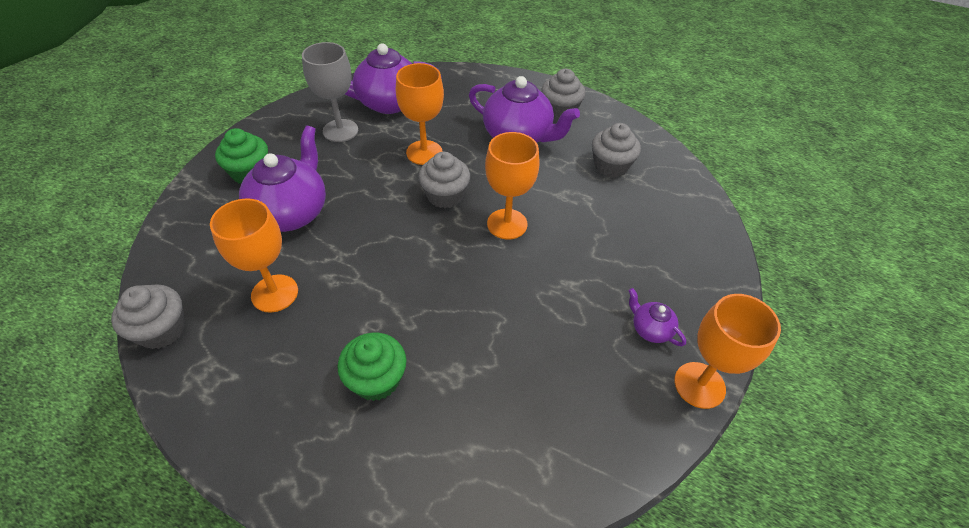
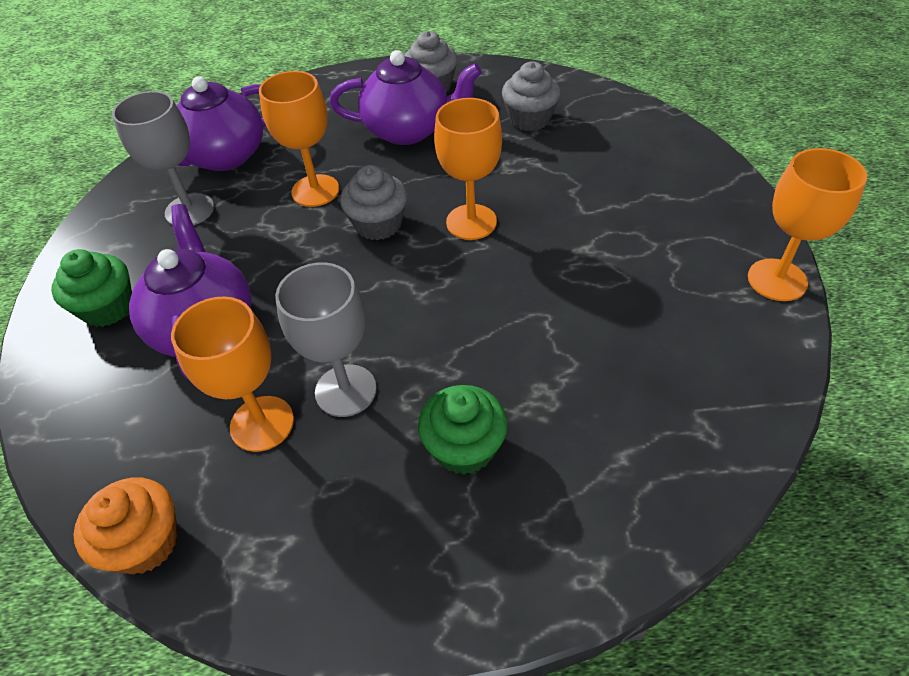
camera: 25 degrees left, 0 degrees up
grey cupcake [111,284,185,349] -> orange cupcake [73,477,178,574]
purple teapot [628,288,686,346] -> none
none -> grey goblet [275,262,377,417]

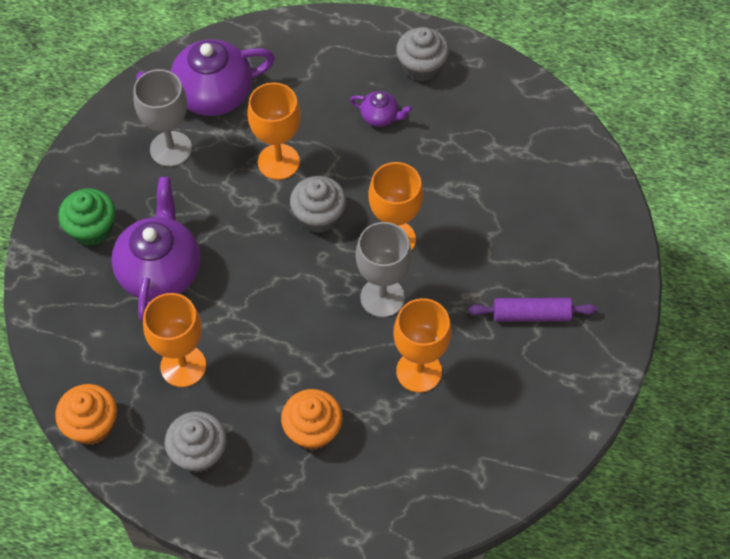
camera: 15 degrees right, 10 degrees up
grey goblet [275,262,377,417] -> grey goblet moved to [356,222,412,317]
purple teapot [330,50,482,145] -> purple teapot [350,91,412,127], size x0.47
green cupcake [418,385,508,475] -> orange cupcake [281,389,343,450]
grey cupcake [502,61,561,131] -> grey cupcake moved to [165,411,227,473]
orange goblet [748,148,867,301] -> orange goblet moved to [393,298,451,393]
none -> purple rolling pin [468,298,598,321]

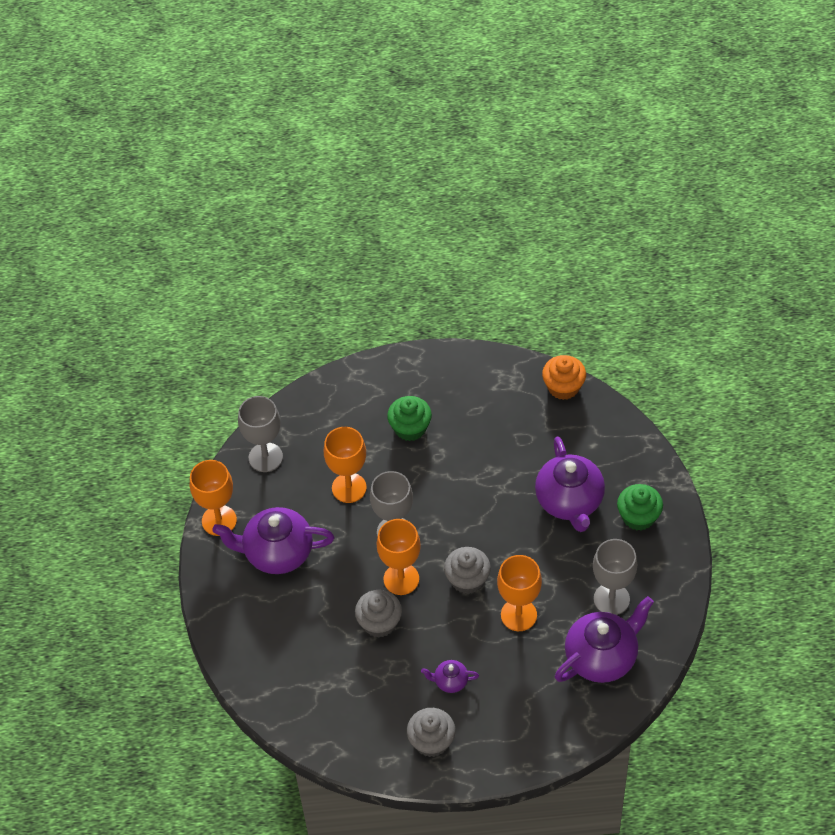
camera: 165 degrees right, 5 degrees down
orange goblet [143,293,206,387] -> orange goblet moved to [190,460,237,536]
grey cupcake [165,411,227,473] -> grey cupcake moved to [355,590,402,638]
orange cupcake [281,389,343,450] -> green cupcake [387,396,432,441]
purple rolling pin [468,298,598,321] -> purple teapot [212,507,334,574]
none -> grey goblet [238,396,283,472]

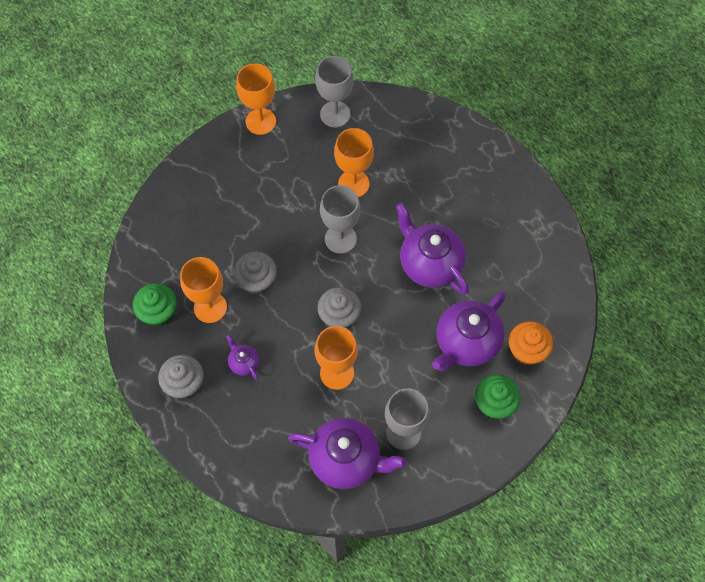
camera: 50 degrees right, 10 degrees up
purple teapot [212,507,334,574] -> purple teapot moved to [396,203,469,295]
orange goblet [377,519,421,595] -> orange goblet moved to [180,257,227,323]
green cupcake [387,396,432,441] -> green cupcake moved to [133,283,177,326]
orange cupcake [542,355,586,400] -> orange cupcake moved to [509,321,553,365]

